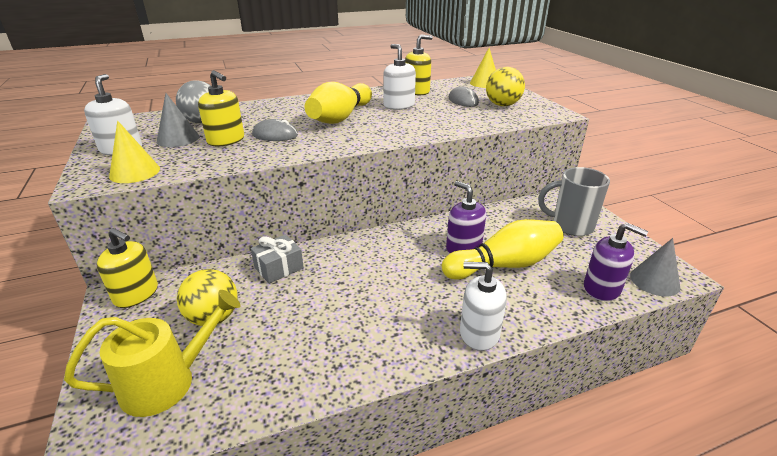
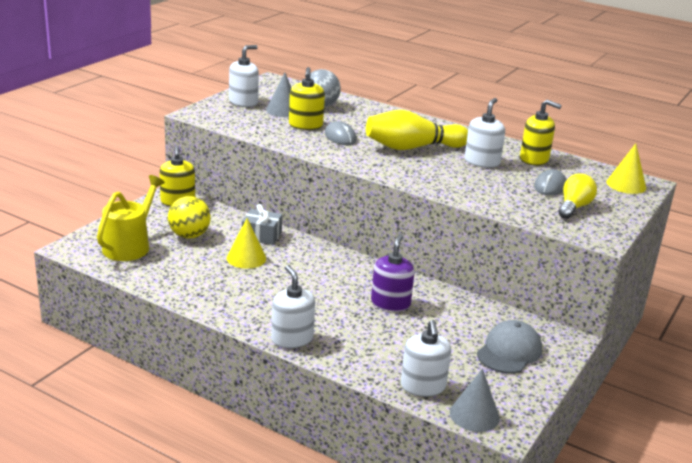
camera: 50 degrees right, 5 degrees down
yellow watering can [64,290,241,417] -> yellow watering can turned 90 degrees counterclockwise [97,175,165,261]
yellow cone [109,121,160,183] -> yellow cone moved to [227,218,266,269]
yellow bowling pin [442,219,564,280] -> none
yellow ball [486,67,525,106] -> yellow light bulb [559,173,597,219]
grey mug [538,167,610,236] -> grey cap [477,320,542,373]
purple soap dispenser [584,223,648,301] -> white soap dispenser [401,320,451,397]

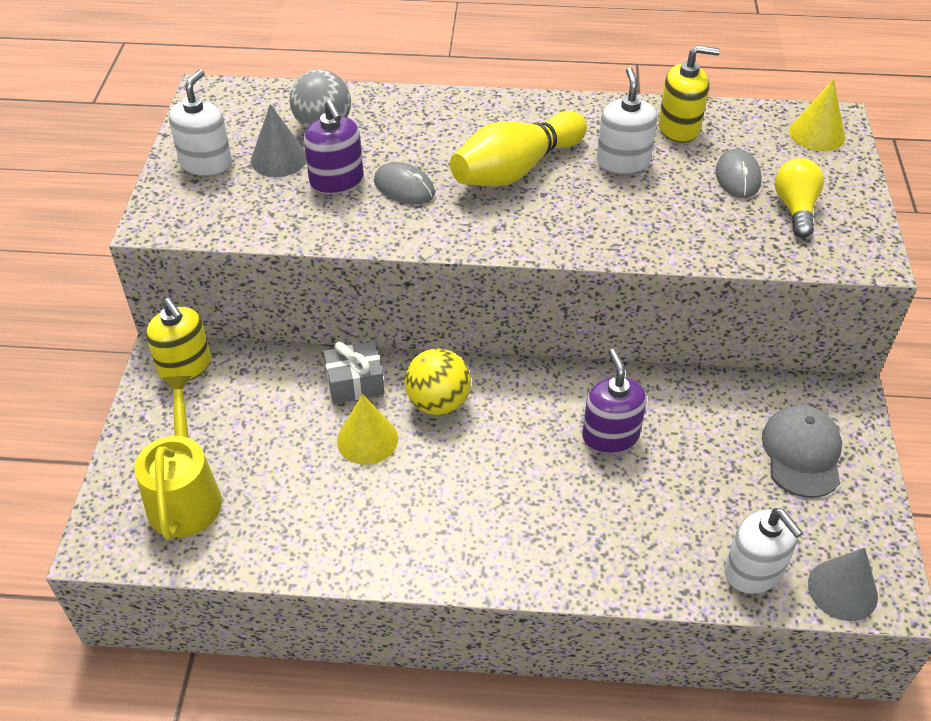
camera: 25 degrees left, 20 degrees up
yellow ball [168,196,211,238] -> yellow ball moved to [404,348,471,415]
white soap dispenser [271,265,315,348] -> none
yellow soap dispenser [289,67,325,130] -> purple soap dispenser [304,100,363,194]

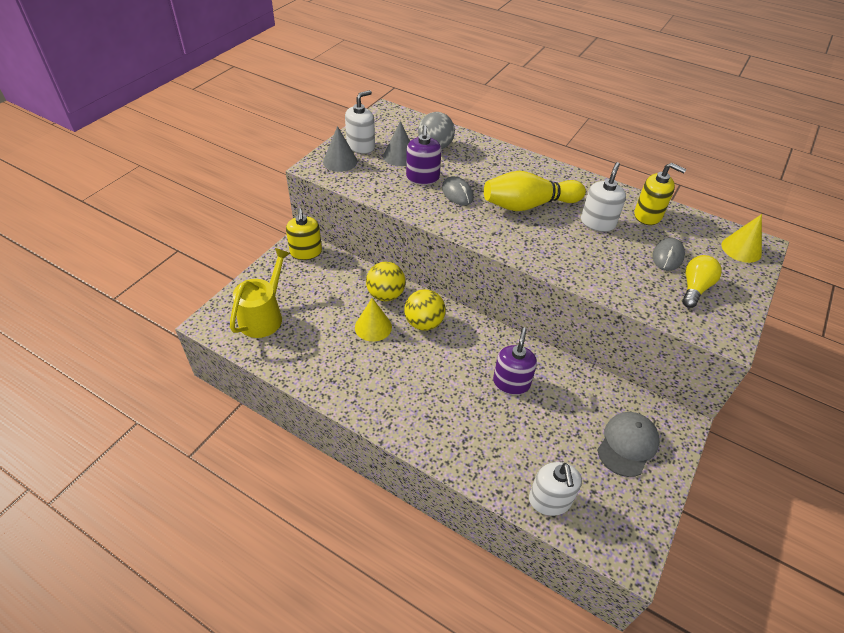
camera: 25 degrees right, 0 degrees up
grey gift [324,342,384,404] -> yellow ball [366,262,406,301]
grey cone [808,548,878,621] -> grey cone moved to [323,126,357,172]

